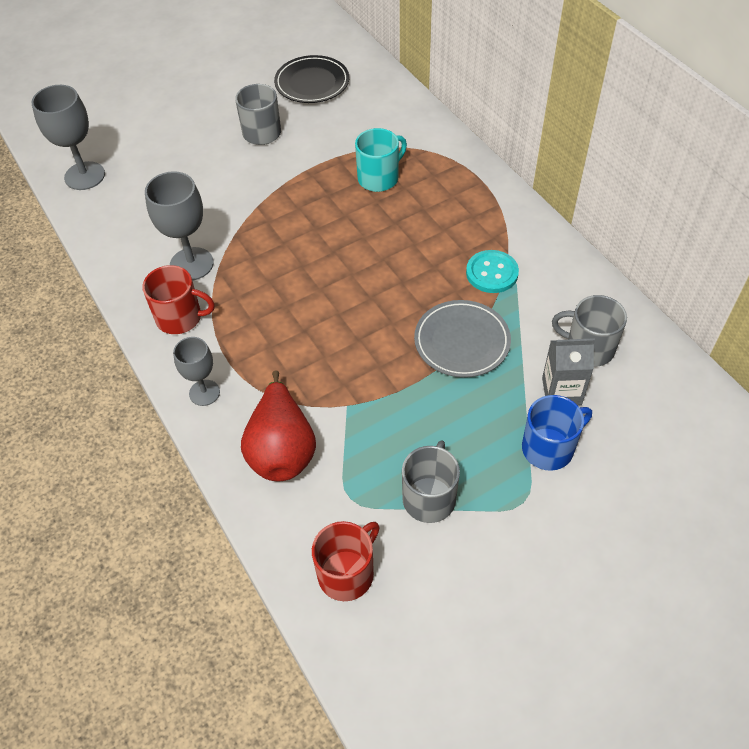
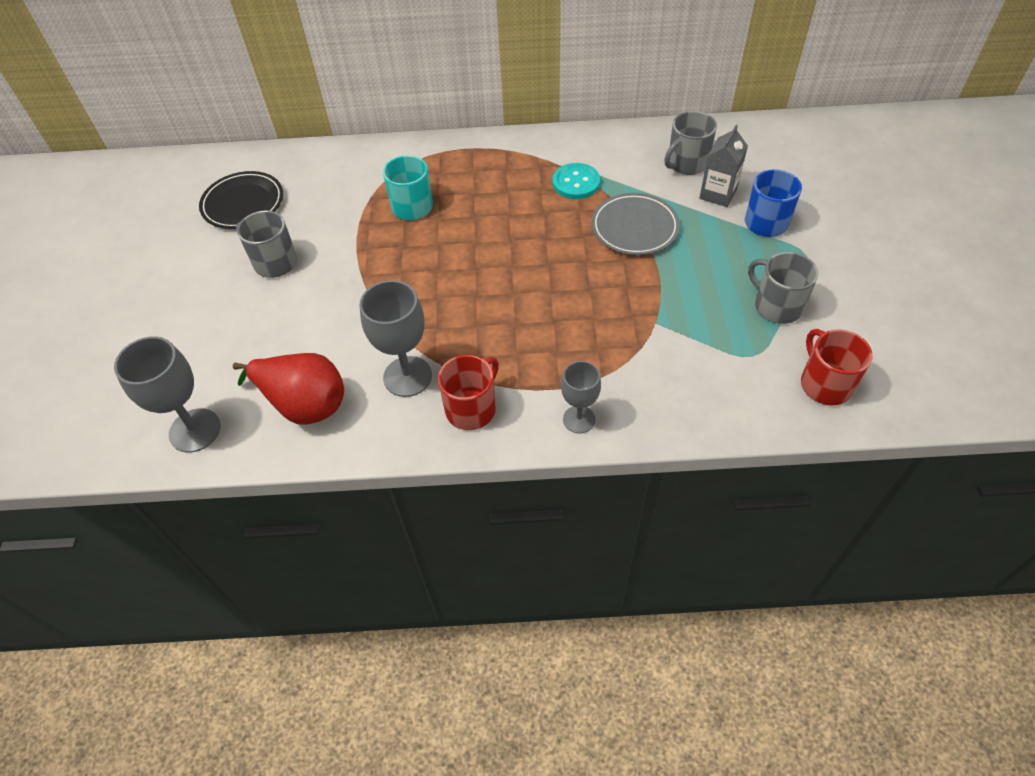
camera: 60 degrees left, 0 degrees up
red pear [241,370,316,481] -> red pear moved to [232,353,344,424]

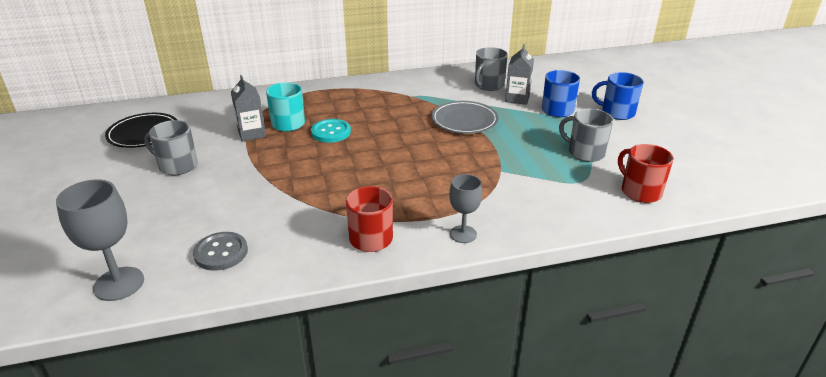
camera: 15 degrees left, 20 degrees down
red pear [232,353,344,424] -> grey button [193,232,248,271]
grey goblet [359,280,432,397] -> none
turquoise button [553,163,600,199] -> turquoise button moved to [311,119,351,143]
none -> grey carton [231,75,266,141]
none -> blue mug [592,72,644,120]

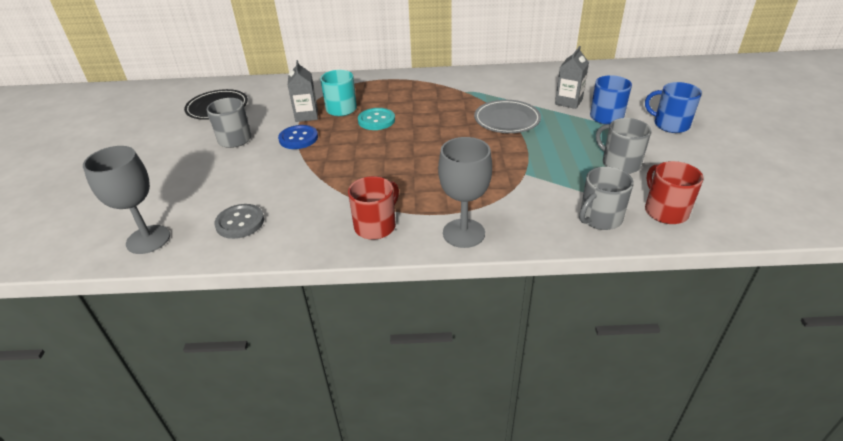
camera: 15 degrees right, 5 degrees up
grey goblet [449,174,482,243] -> grey goblet [438,137,492,248], size x1.58
grey mug [475,47,508,91] -> grey mug moved to [579,167,634,230]
none -> blue button [278,125,318,149]

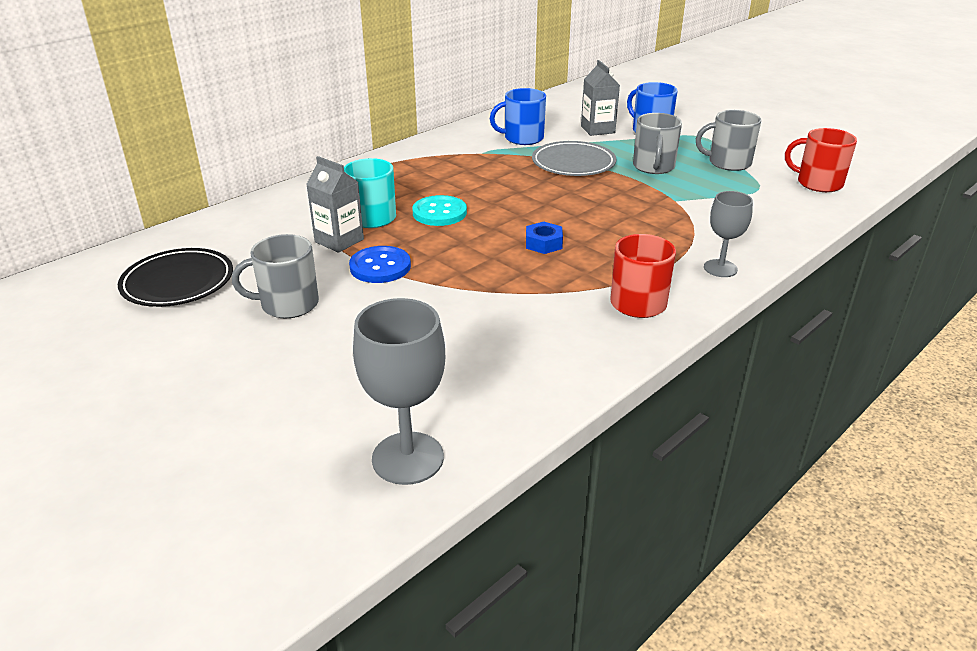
camera: 45 degrees left, 5 degrees down
grey button [214,204,264,239] -> none
grey goblet [438,137,492,248] -> grey goblet [704,191,753,277], size x0.63
grey mug [579,167,634,230] -> grey mug moved to [633,113,682,174]
blue mug [645,82,702,133] -> blue mug moved to [490,88,546,145]
none -> blue nut [526,222,563,254]

